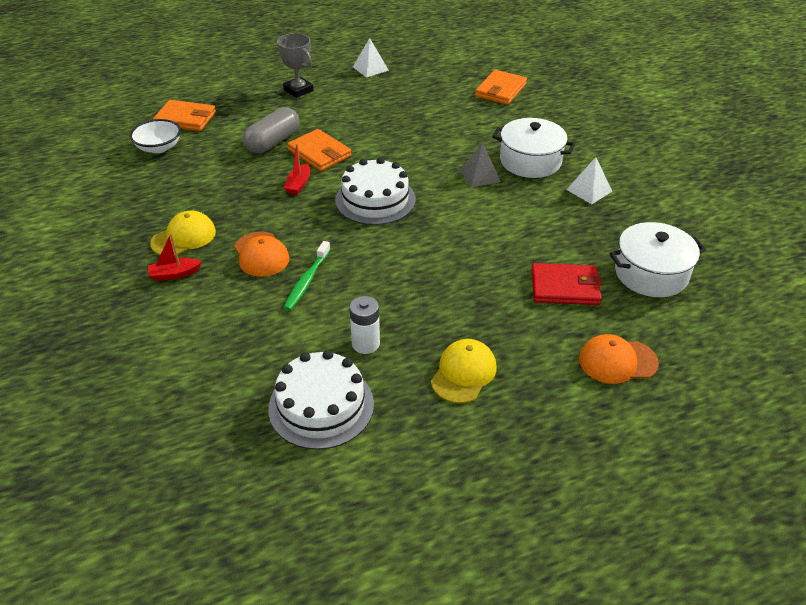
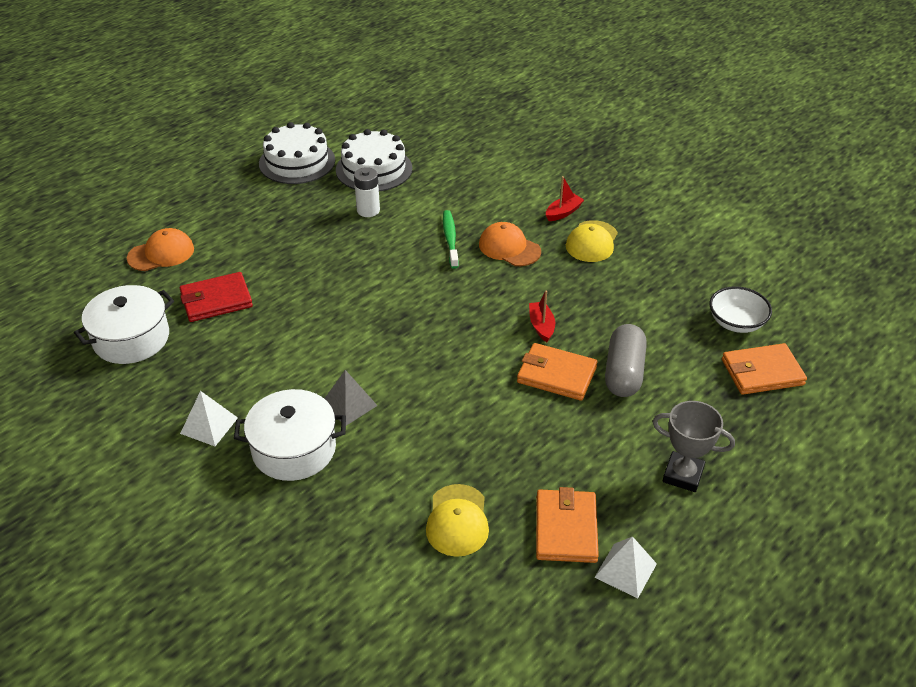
camera: 155 degrees right, 0 degrees up
white cake [335,157,416,225] -> white cake moved to [259,122,335,184]
yellow cap [431,339,496,403] -> yellow cap moved to [426,484,489,557]
orange wallet [475,70,527,105] -> orange wallet moved to [536,487,599,563]

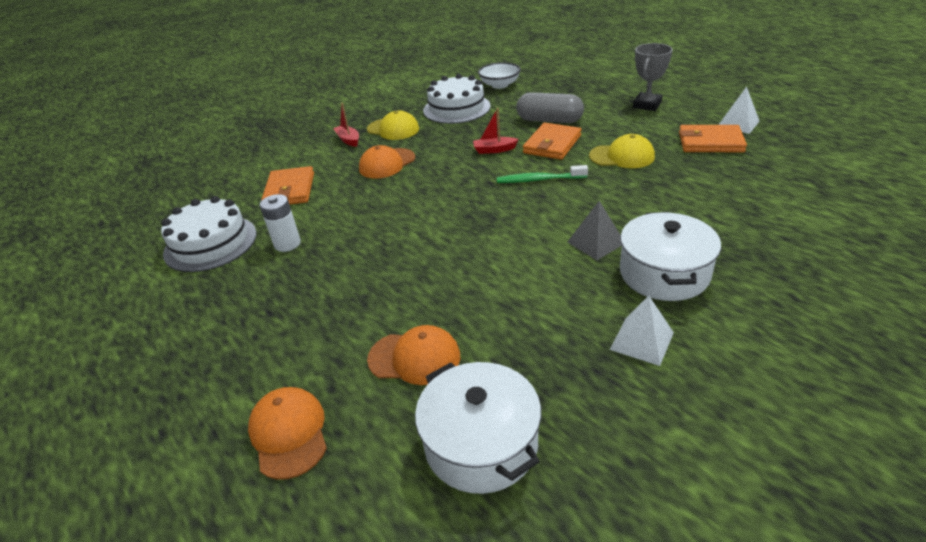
camera: 80 degrees left, 5 degrees down
red wallet [180,272,253,322] -> orange cap [367,325,460,385]
white cake [259,122,335,184] -> white cake moved to [423,74,491,124]
yellow cap [426,484,489,557] -> yellow cap moved to [589,134,655,168]
green toothbrush [443,210,459,269] -> green toothbrush moved to [497,165,588,183]
orange wallet [722,343,807,395] -> orange wallet moved to [261,166,314,205]

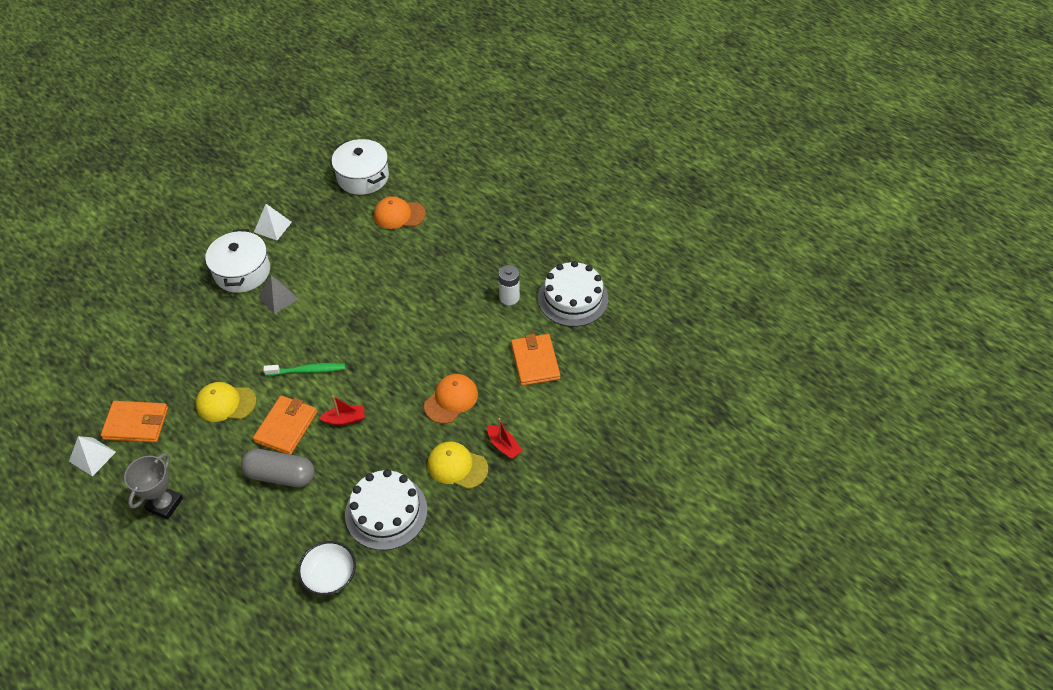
camera: 170 degrees right, 15 degrees up
orange cap [248,387,327,480] -> none

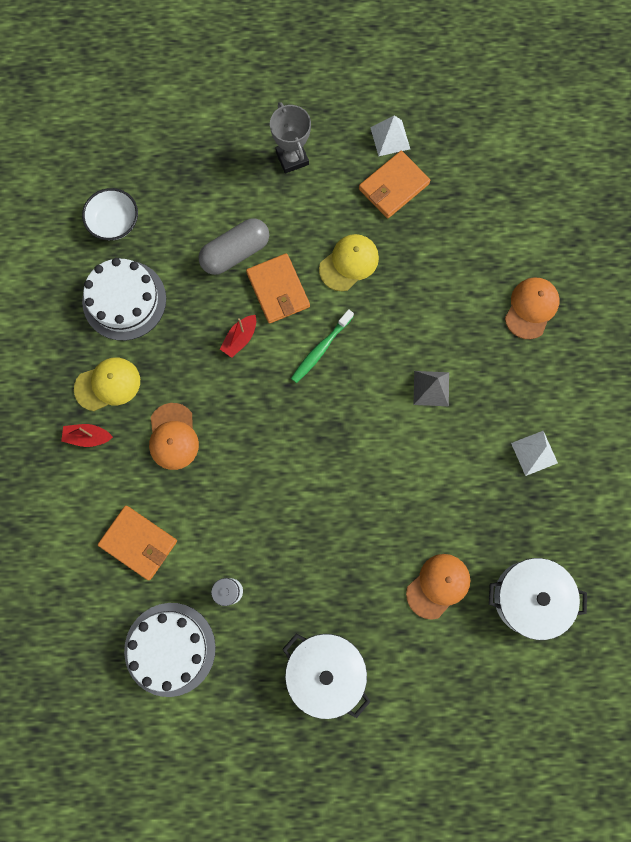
camera: 135 degrees right, 25 degrees up
white pot [205,229,270,293] -> white pot moved to [282,633,370,719]
none -> orange cap [505,277,559,339]

